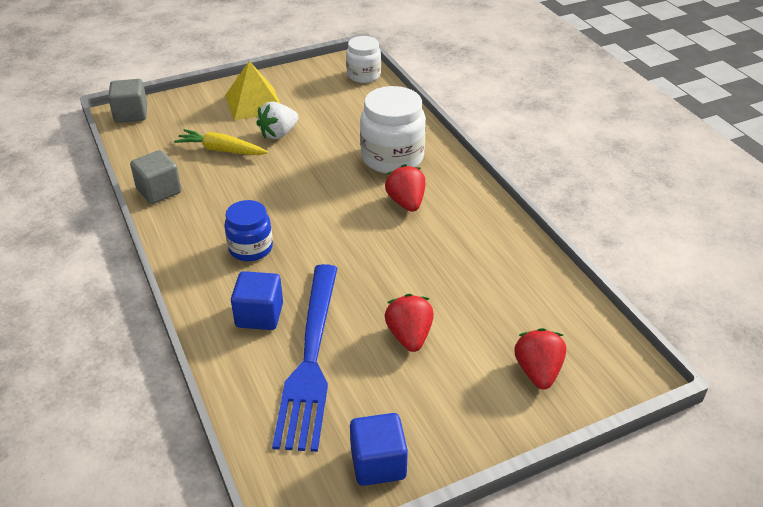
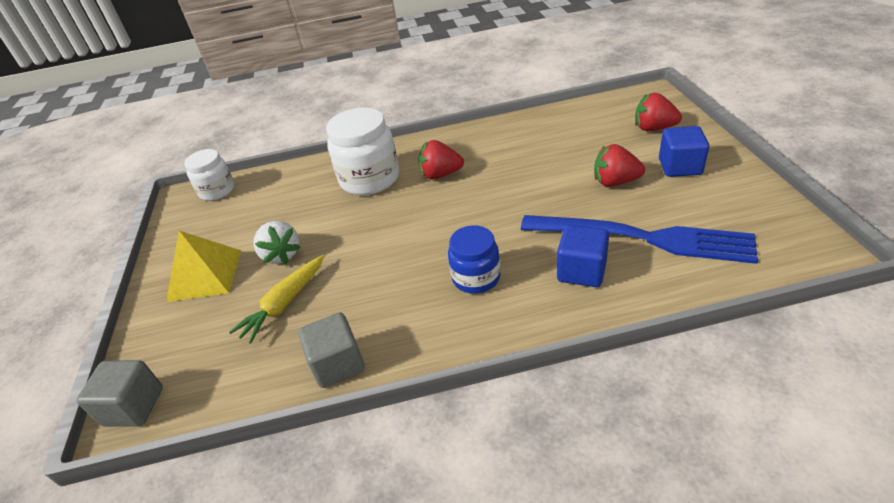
camera: 70 degrees left, 0 degrees up
blue cube [350,413,408,486] -> blue cube moved to [659,126,709,177]

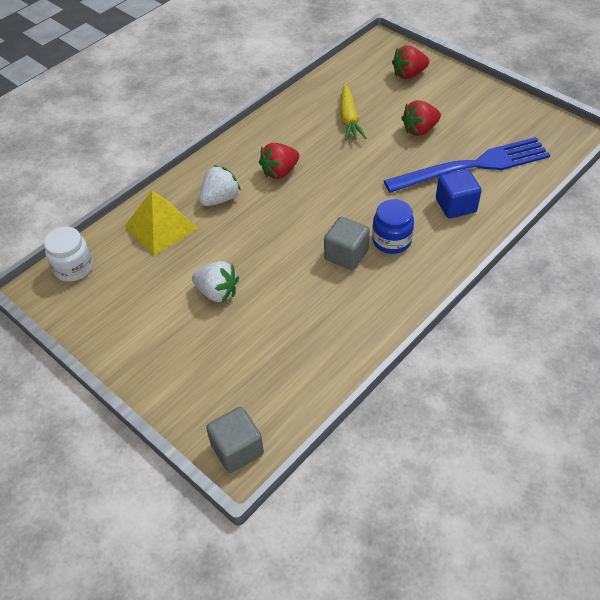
camera: 40 degrees left, 10 degrees up
yellow pyramid [166,231,241,302] -> yellow pyramid moved to [125,191,198,256]
yellow carrot [229,255,324,344] -> yellow carrot moved to [340,84,366,141]
grey cube [299,313,364,388] -> grey cube moved to [324,217,370,270]
white jar [326,108,399,195] -> white strawberry [199,165,241,206]
blue cube [659,126,709,177] -> none

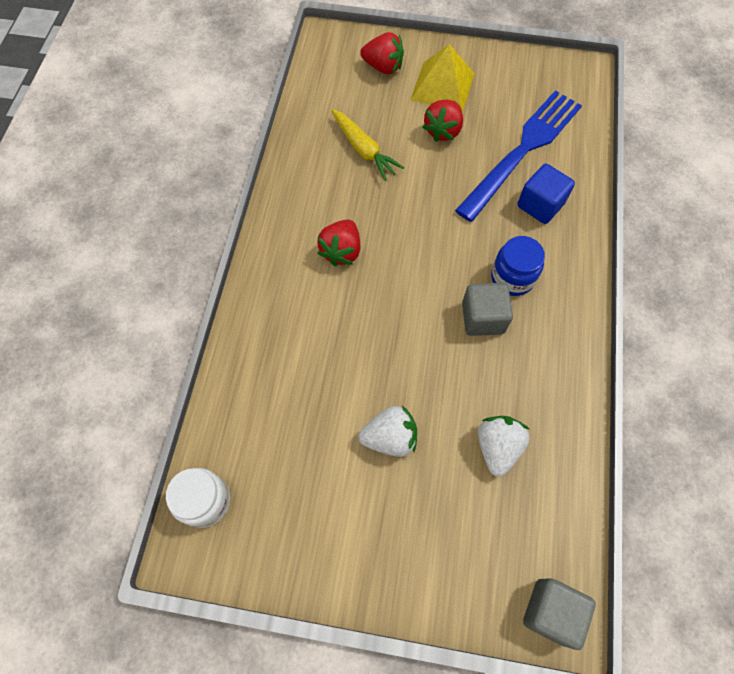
camera: 35 degrees left, 15 degrees up
yellow pyramid [125,191,198,256] -> yellow pyramid moved to [411,44,475,112]
white strawberry [199,165,241,206] -> white strawberry moved to [478,416,530,476]
red strawberry [392,45,429,79] -> red strawberry turned 105 degrees counterclockwise [360,32,404,74]

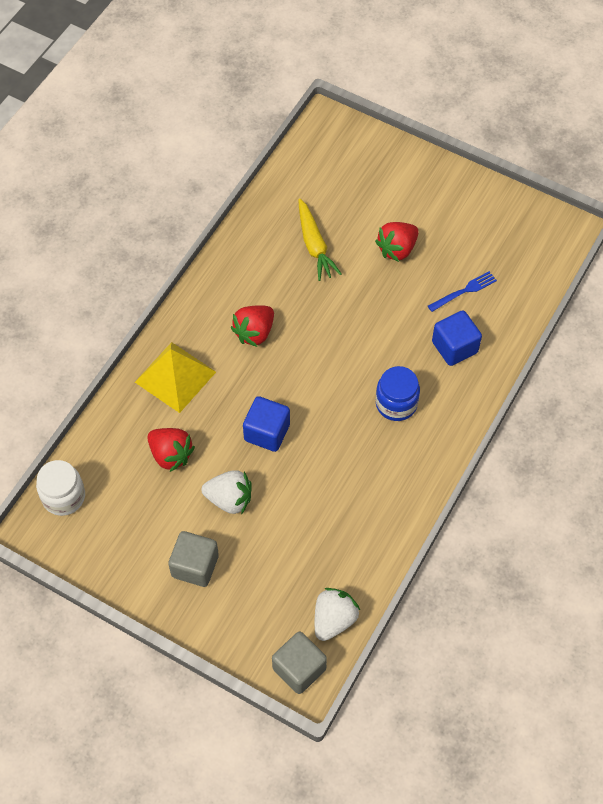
camera: 20 degrees right, 5 degrees down
red strawberry [360,32,404,74] -> red strawberry moved to [147,428,195,472]
yellow pyramid [411,44,475,112] -> yellow pyramid moved to [135,342,216,413]
blue fork [455,91,582,222] -> blue fork [428,271,497,312], size x0.41
grey cube [462,283,513,336] -> grey cube moved to [168,531,219,587]
white strawberry [478,416,530,476] -> white strawberry moved to [315,588,360,641]
none -> blue cube [243,396,290,452]

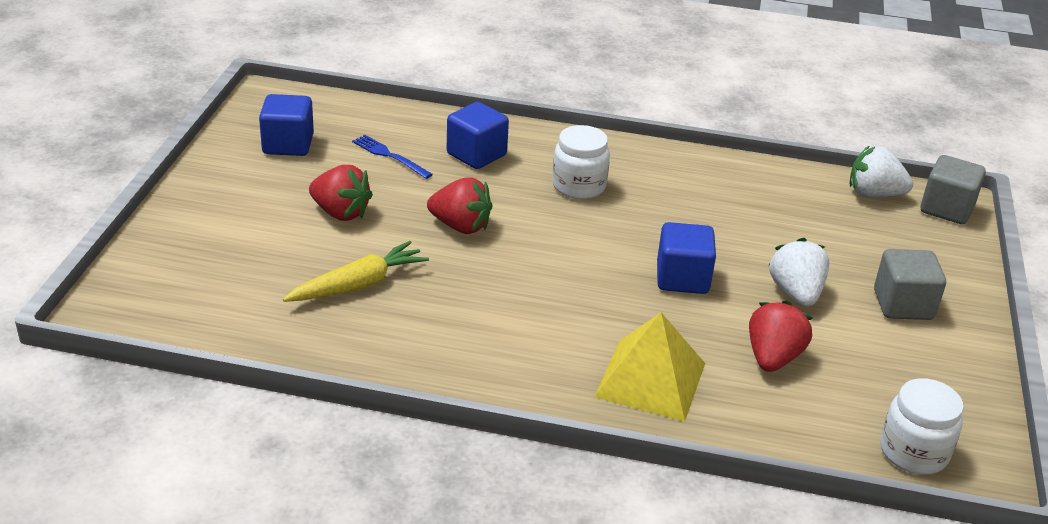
camera: 110 degrees left, 25 degrees down
red strawberry [231,305,274,347] -> red strawberry moved to [427,177,492,234]
blue jar [376,366,420,421] -> white jar [552,125,610,199]
none -> blue cube [259,94,314,156]

